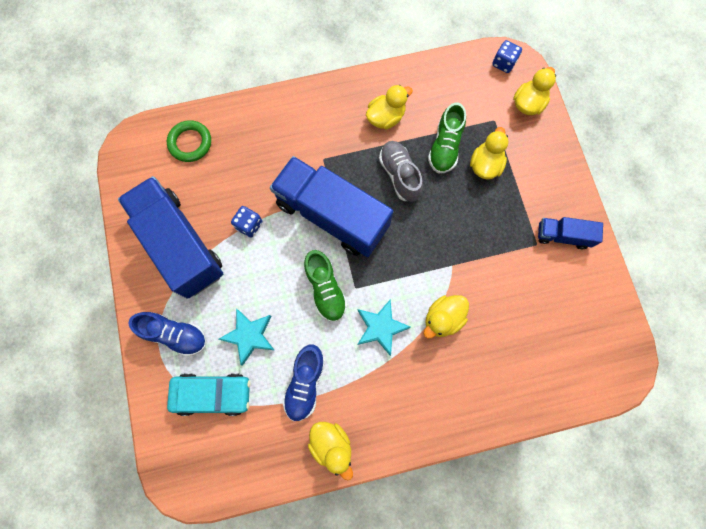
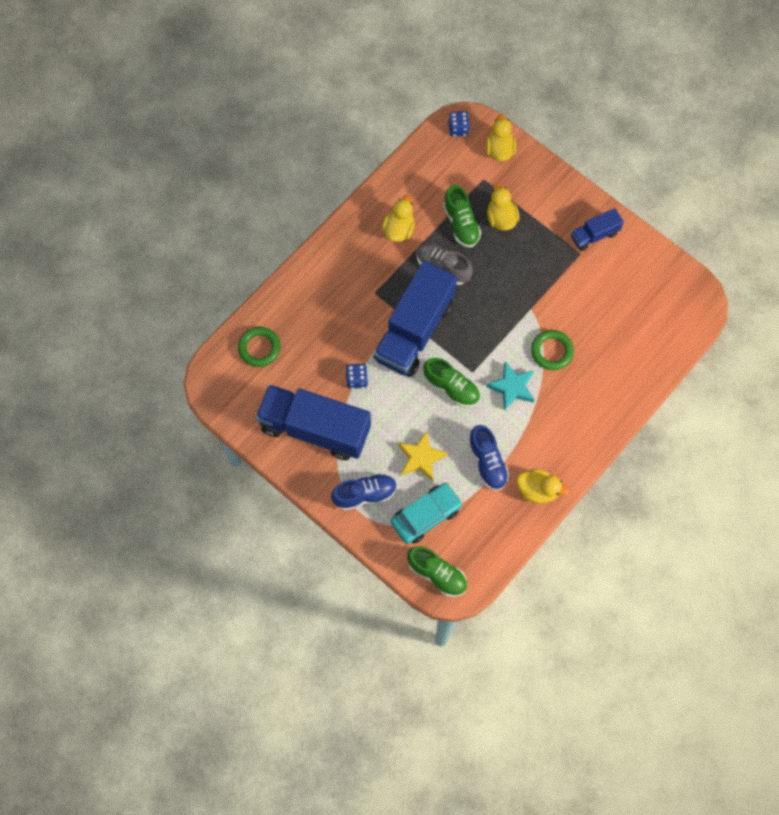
camera: 35 degrees left, 5 degrees down
turquoise star [219,309,274,366] -> yellow star [398,431,448,482]
blue truck [270,156,393,257] -> blue truck turned 60 degrees counterclockwise [374,261,457,377]
yellow duck [424,295,469,338] -> green ring [531,330,574,370]
none -> green shoe [407,546,467,597]

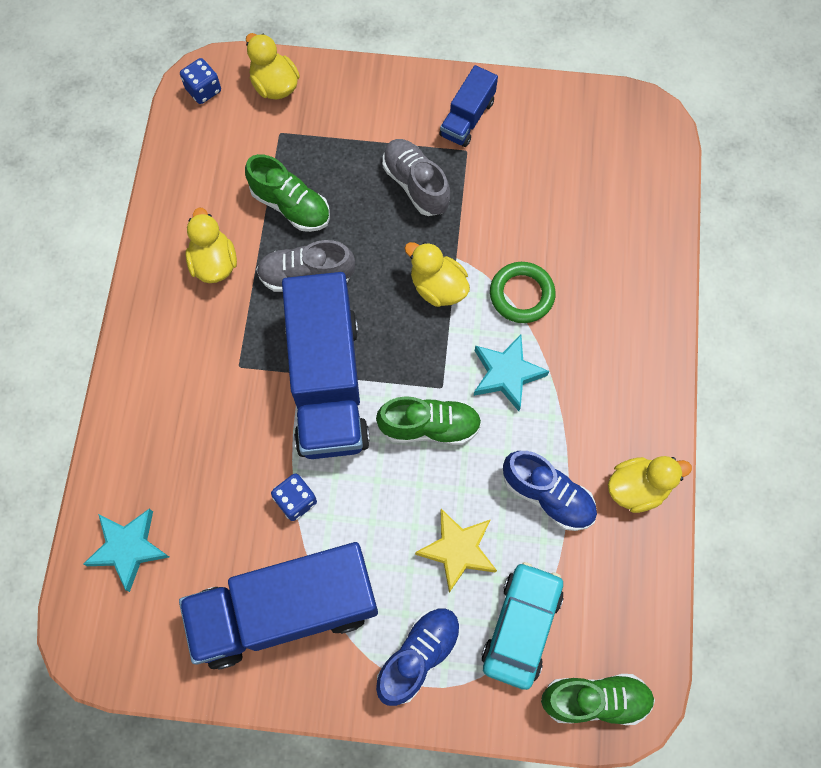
camera: 35 degrees left, 0 degrees up
green ring [238,327,281,367] -> turquoise star [83,509,169,592]
yellow duck [487,183,520,231] -> yellow duck moved to [405,242,470,307]
none -> grey shoe [383,139,450,216]

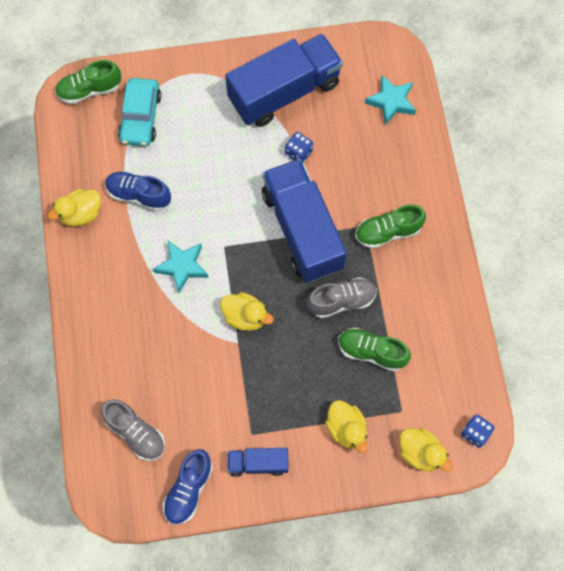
camera: 165 degrees right, 0 degrees up
yellow duck [185,208,237,283] -> yellow duck moved to [325,400,368,453]
green shoe [376,396,482,445] -> green shoe moved to [355,204,426,249]
blue shoe [376,608,461,706] -> blue shoe moved to [163,449,213,525]
grey shoe [383,139,450,216] -> grey shoe moved to [101,399,165,461]
yellow star [415,509,497,593] -> none
blue truck [439,65,498,147] -> blue truck turned 105 degrees counterclockwise [227,448,288,477]
green ring [490,262,556,323] -> none

